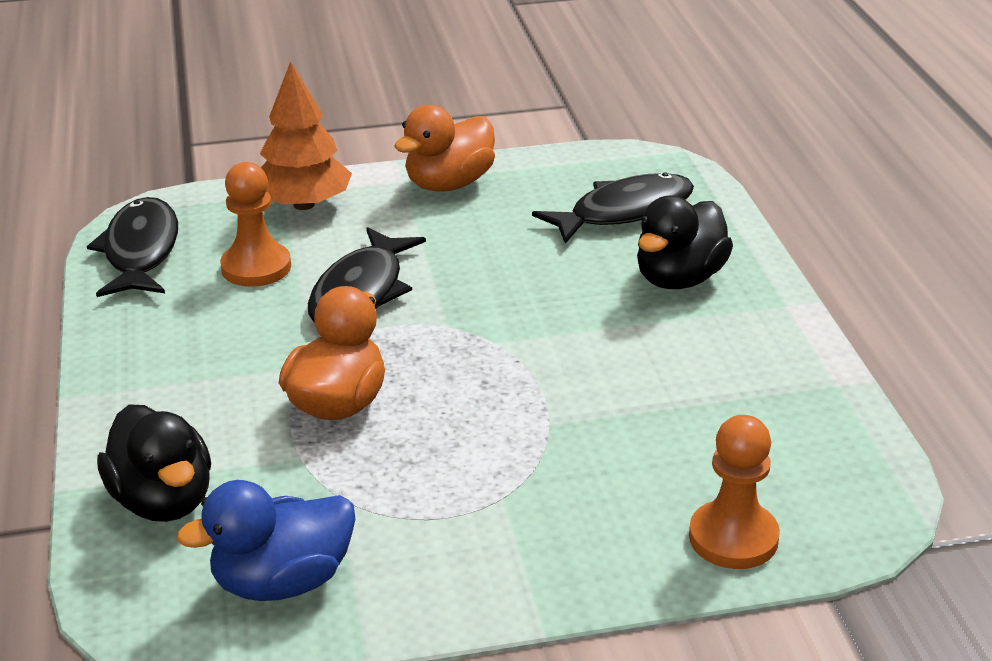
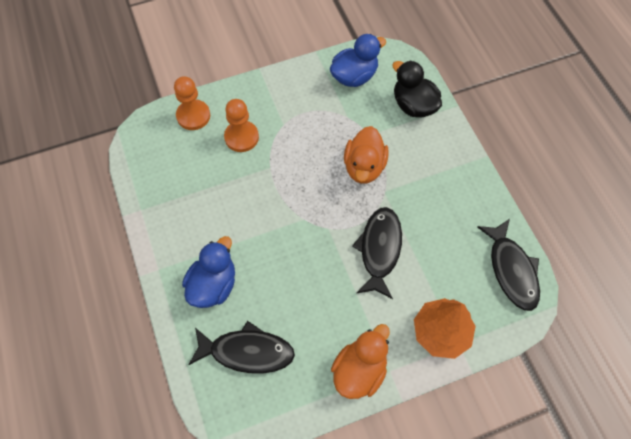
camera: 170 degrees right, 30 degrees up
orange pawn [220,162,291,287] -> orange pawn moved to [224,99,259,152]
black fish [532,172,694,244] -> black fish turned 135 degrees counterclockwise [188,321,295,374]
black duck [637,196,733,289] -> blue duck [182,236,235,308]

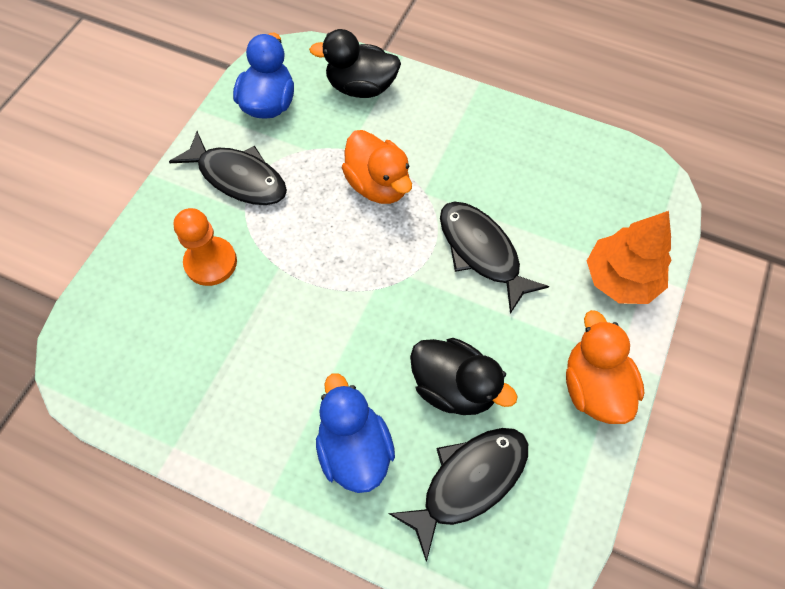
camera: 45 degrees left, 0 degrees up
orange pawn [174,76,210,130] -> none
black fish [477,219,540,311] -> black fish moved to [169,131,287,205]
none -> black duck [410,338,517,415]

